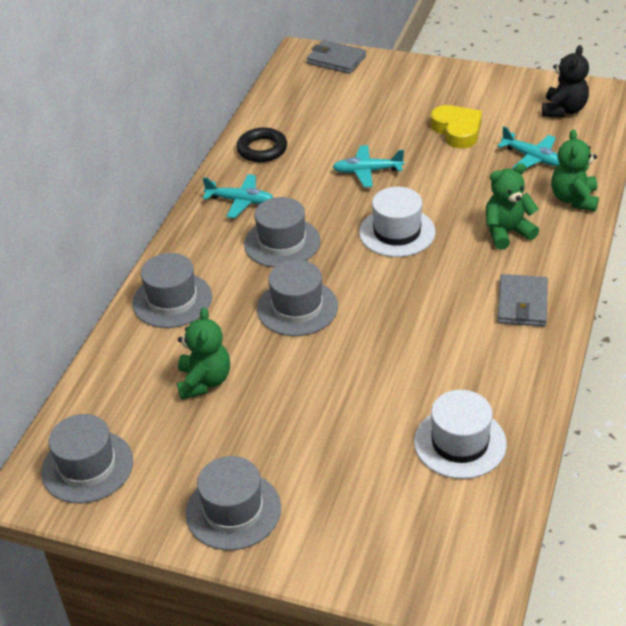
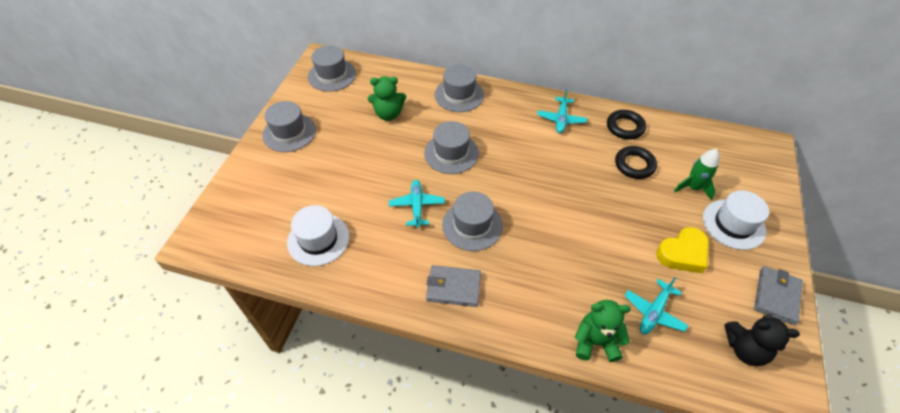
camera: 85 degrees right, 10 degrees up
grey hat [244,197,320,268] -> grey hat moved to [442,192,503,251]
grey wallet [307,40,366,74] -> grey wallet moved to [754,266,803,325]
turquoise plane [333,145,404,187] -> turquoise plane moved to [389,180,445,228]
white hat [359,187,435,257] -> white hat moved to [703,190,769,250]
green teddy bear [486,163,539,250] -> none
none -> black ring [615,146,657,179]
none -> green rocket [674,149,720,201]

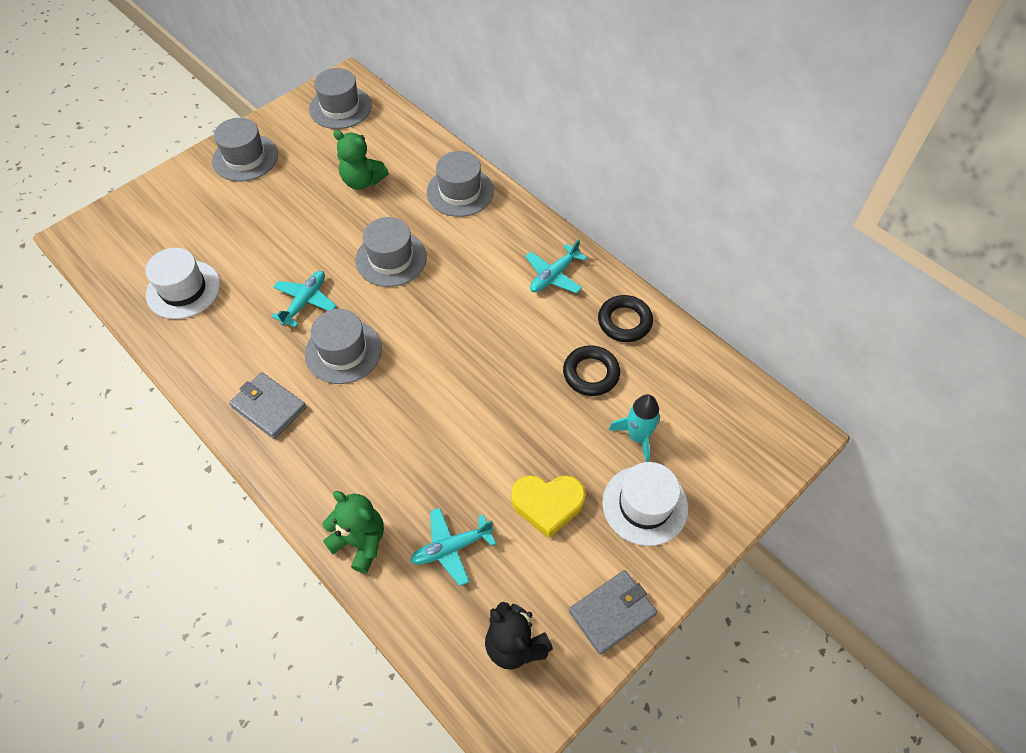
camera: 30 degrees right, 5 degrees up
green rocket [674,149,720,201] -> turquoise rocket [609,394,660,462]

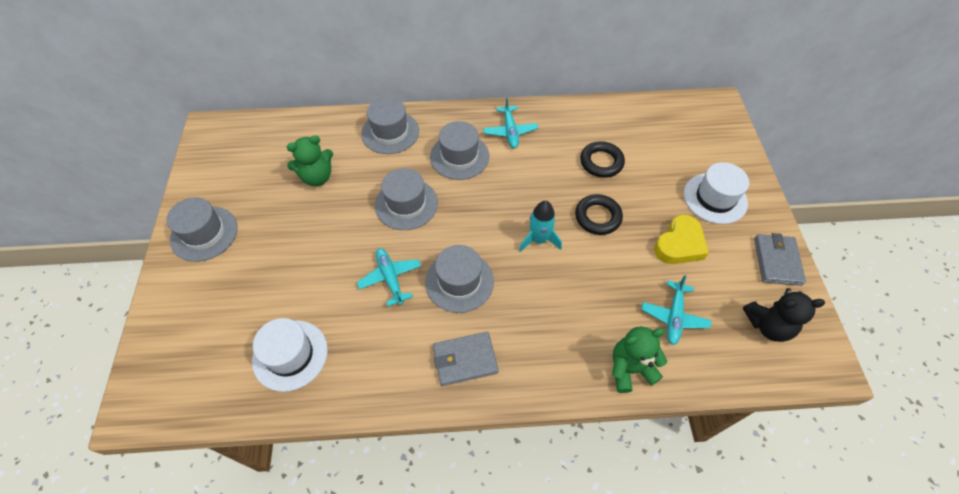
camera: 50 degrees left, 0 degrees up
grey hat [309,68,372,129] -> grey hat moved to [430,121,489,180]
black ring [598,295,653,342] -> black ring moved to [575,194,623,235]
turquoise rocket [609,394,660,462] -> turquoise rocket moved to [519,201,562,252]

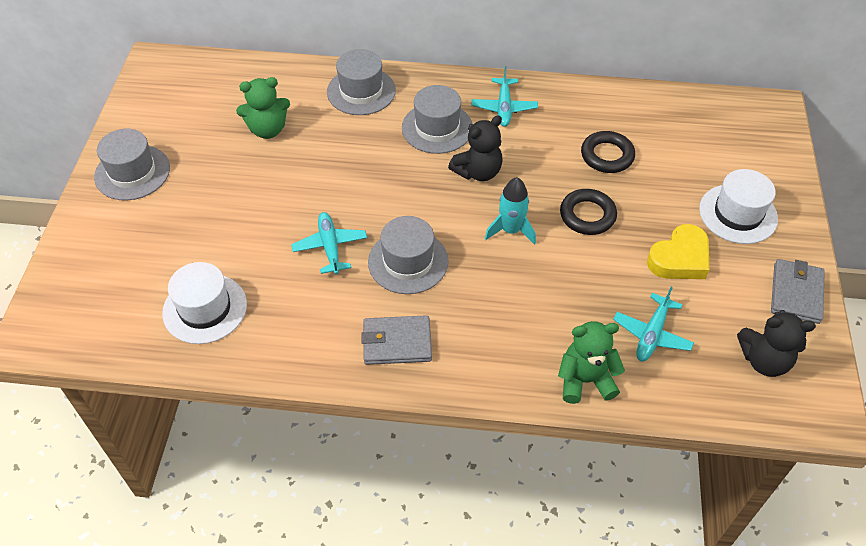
camera: 10 degrees right, 5 degrees down
grey hat [375,168,438,230] -> none
none -> black teddy bear [448,115,503,181]

